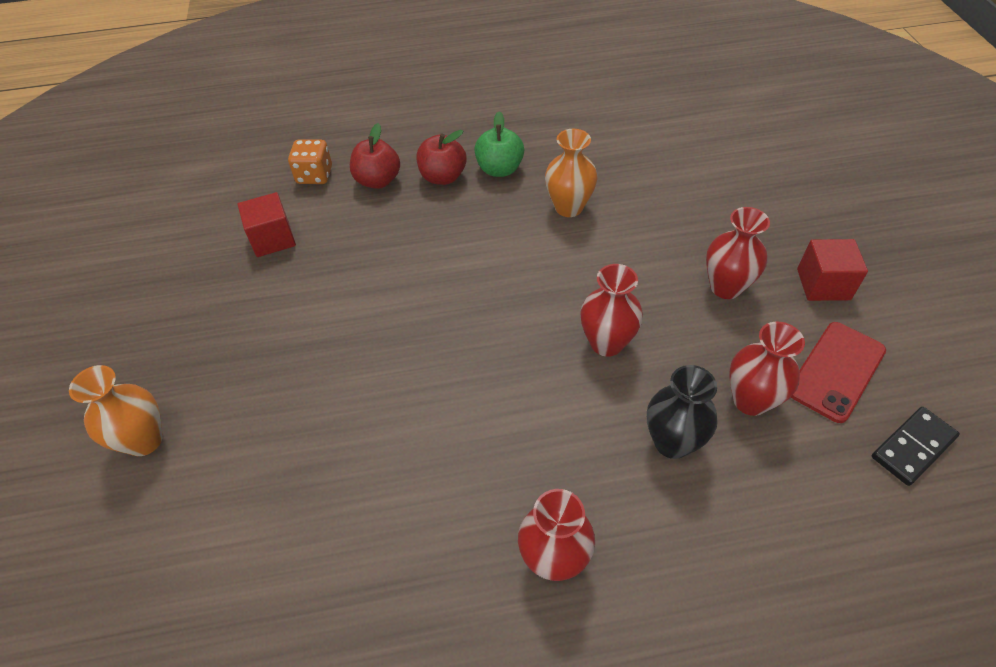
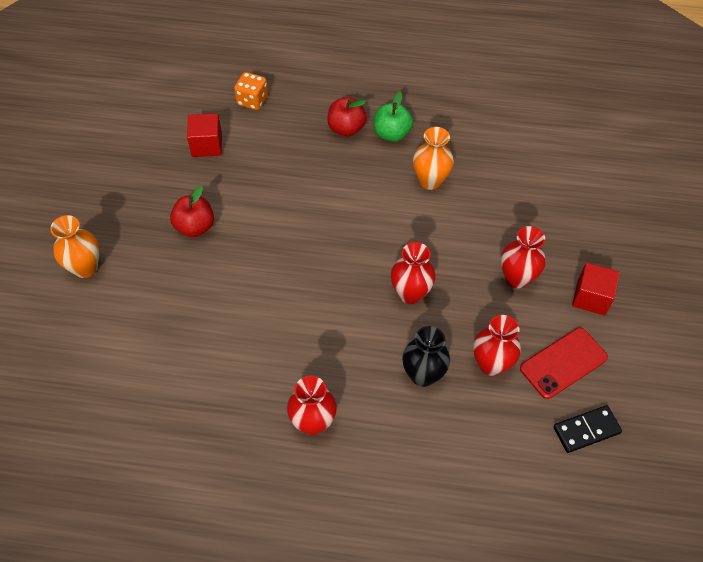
camera: 15 degrees right, 5 degrees up
red apple [350,123,400,189] -> red apple moved to [170,186,214,237]

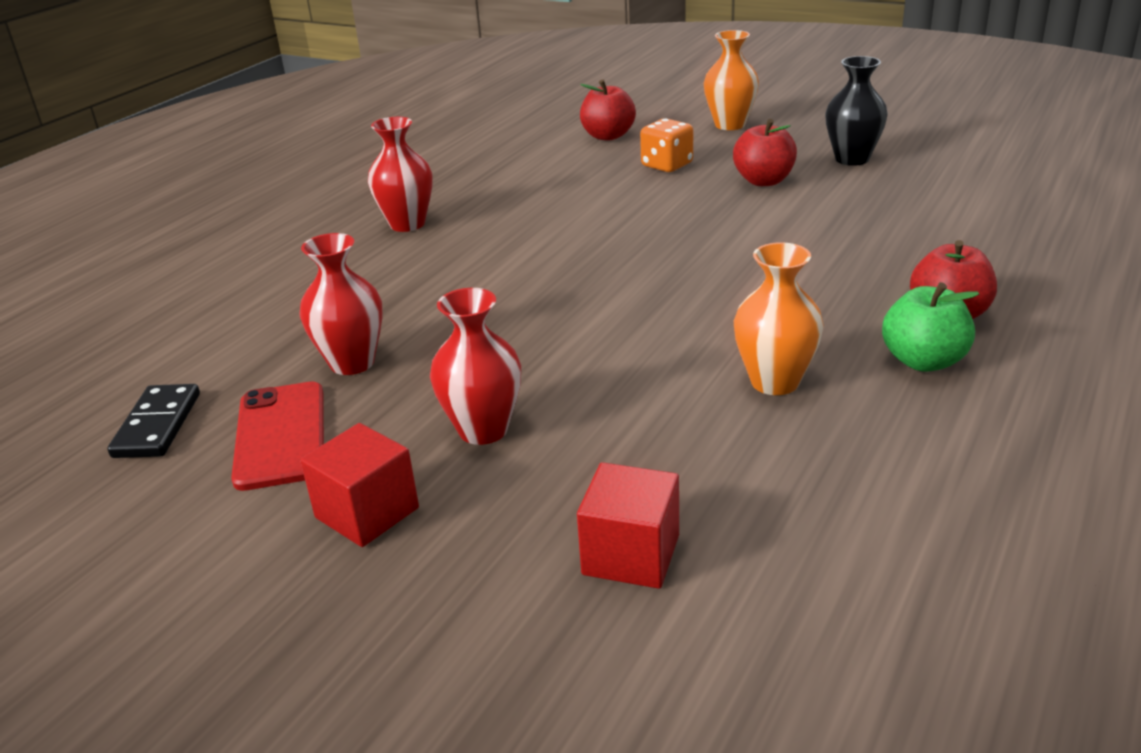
camera: 115 degrees right, 25 degrees down
red cube [187,113,222,157] -> red cube moved to [577,462,679,589]
orange dice [234,72,268,110] -> orange dice moved to [640,118,693,172]
red vase [391,242,436,304] -> none
black vase [402,326,450,387] -> black vase moved to [825,56,888,166]
none -> red apple [580,80,636,141]

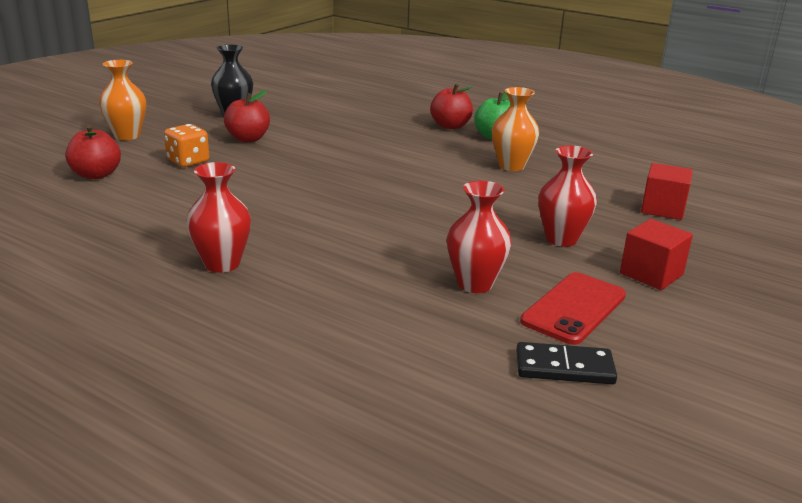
camera: 90 degrees left, 5 degrees down
red phone [231,381,324,491] -> red phone turned 45 degrees counterclockwise [520,272,626,345]

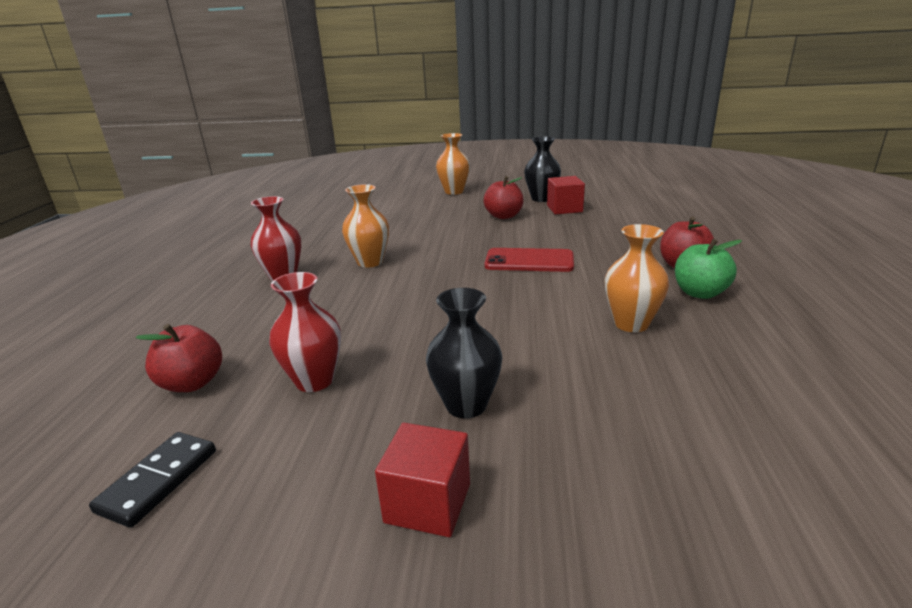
camera: 65 degrees right, 0 degrees up
red apple [65,125,121,179] -> red apple moved to [136,324,222,392]
orange dice [164,124,209,167] -> none
black domino [516,342,617,384] -> black domino turned 45 degrees clockwise [89,432,216,528]
red phone [520,272,626,345] -> red phone moved to [485,248,574,272]
red vase [538,145,597,247] -> black vase [426,288,502,419]
red cube [641,163,693,220] -> red cube moved to [547,176,585,214]
none -> orange vase [342,184,389,268]

